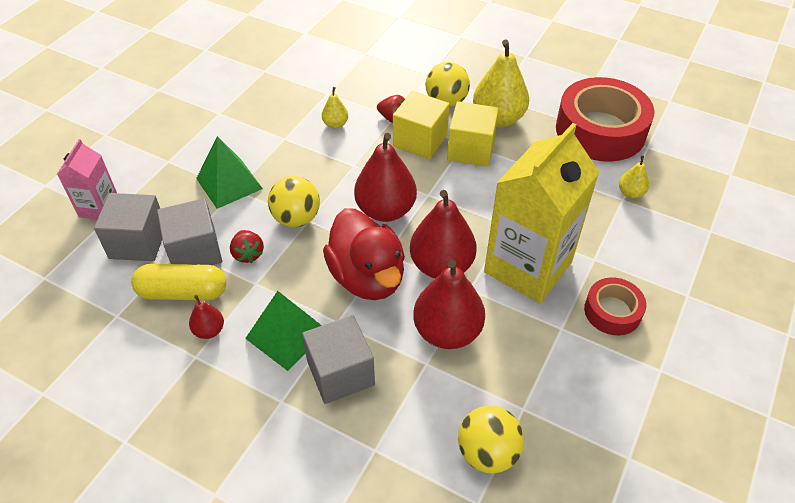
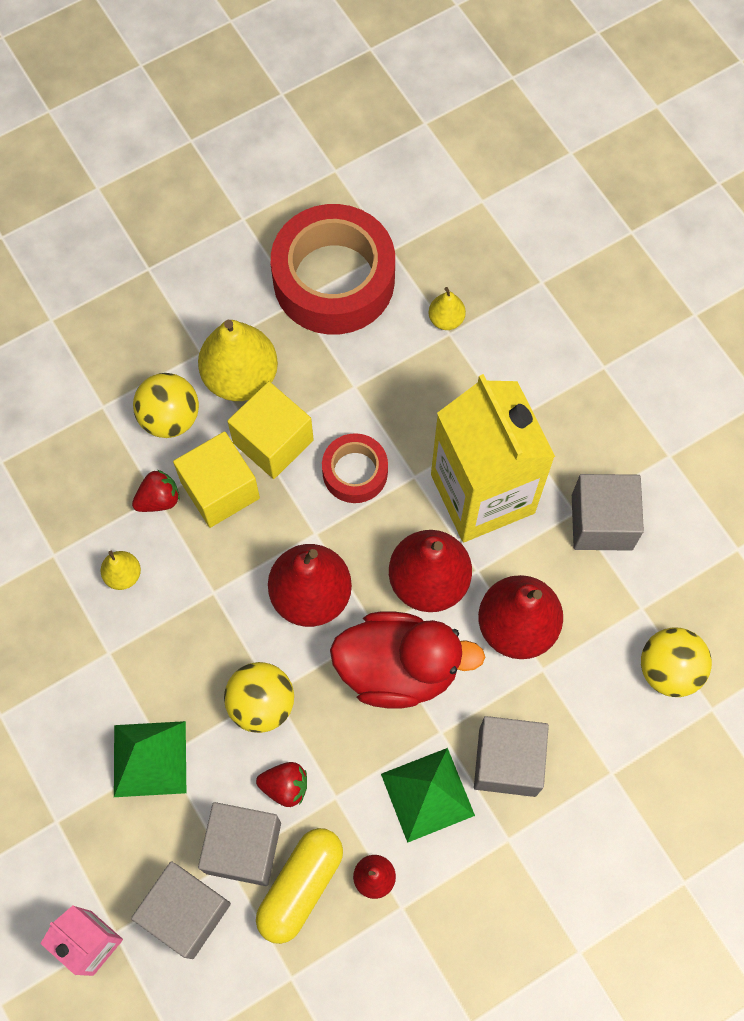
camera: 60 degrees left, 20 degrees up
red tape [584,277,646,335] -> red tape moved to [322,433,388,503]
none -> grey cube [572,474,644,551]

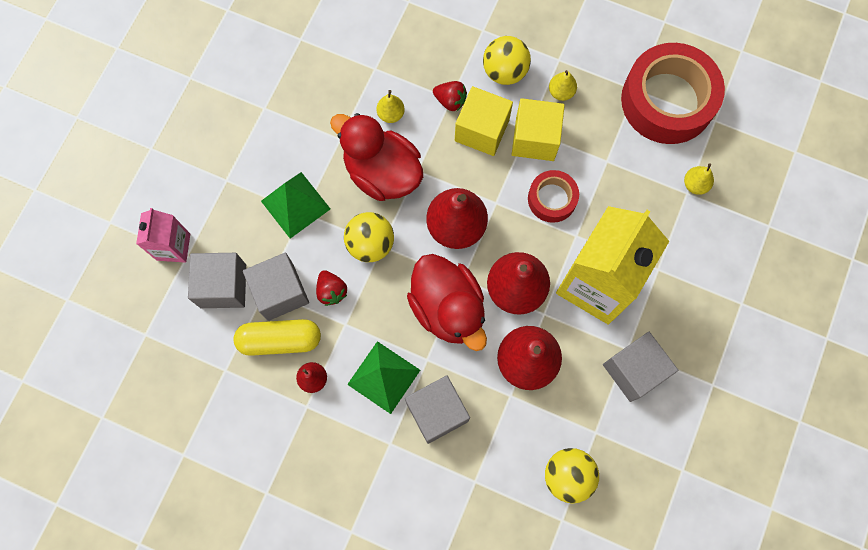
camera: 55 degrees right, 5 degrees up
yellow pear [198,320,278,401] -> yellow pear [549,70,577,101], size x0.48
none -> red duck [330,113,423,201]

